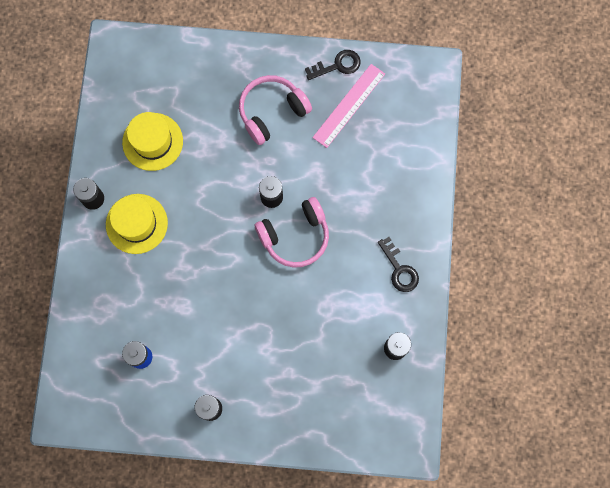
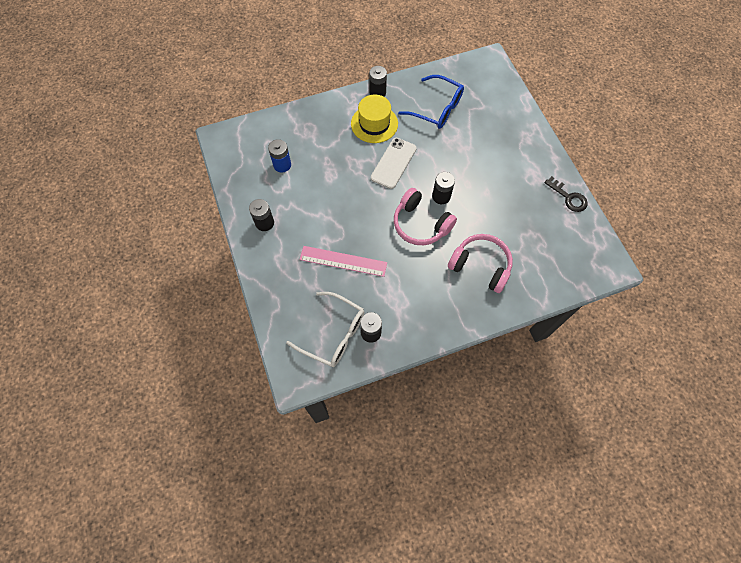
camera: 65 degrees right, 10 degrees down
yellow hat [122,112,183,171] -> blue glasses [398,75,464,129]
pink headphones [239,75,312,145] -> pink headphones moved to [448,234,513,293]
pink ruler [313,64,385,148] -> pink ruler moved to [300,246,387,277]
black key [378,237,419,292] -> none
none -> white glasses [286,292,364,367]
none -> white phone [371,138,416,189]

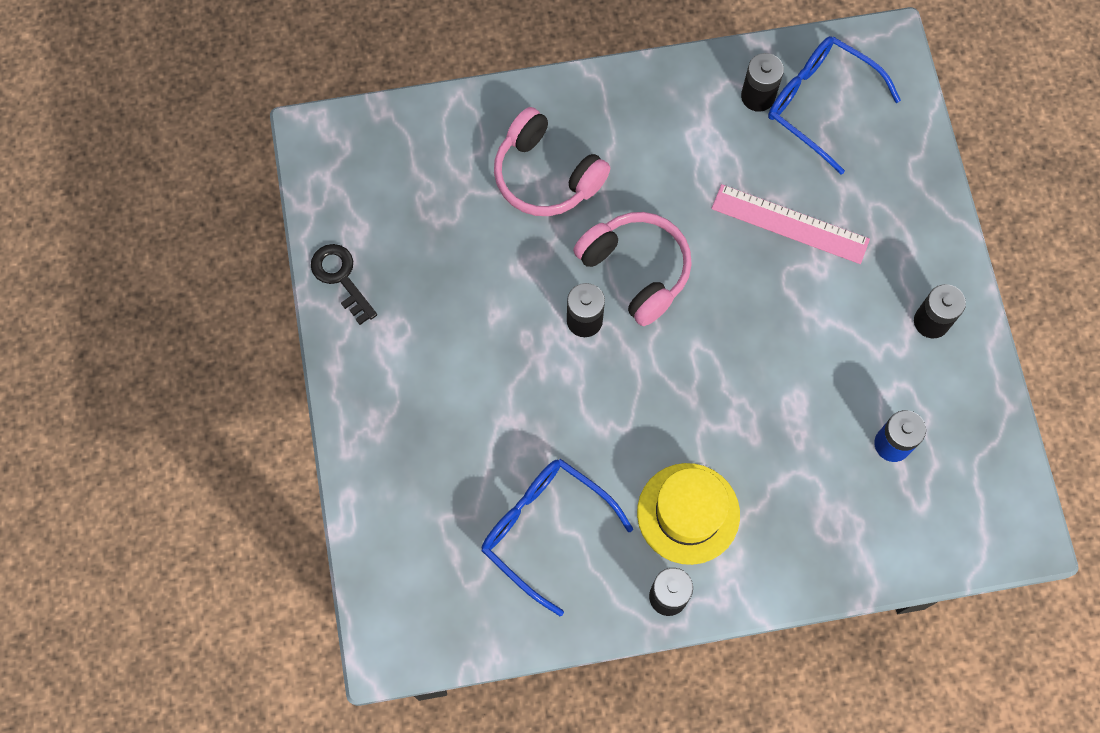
camera: 170 degrees left, 5 degrees up
white glasses [286,292,364,367] -> blue glasses [768,36,901,175]
white phone [371,138,416,189] -> none

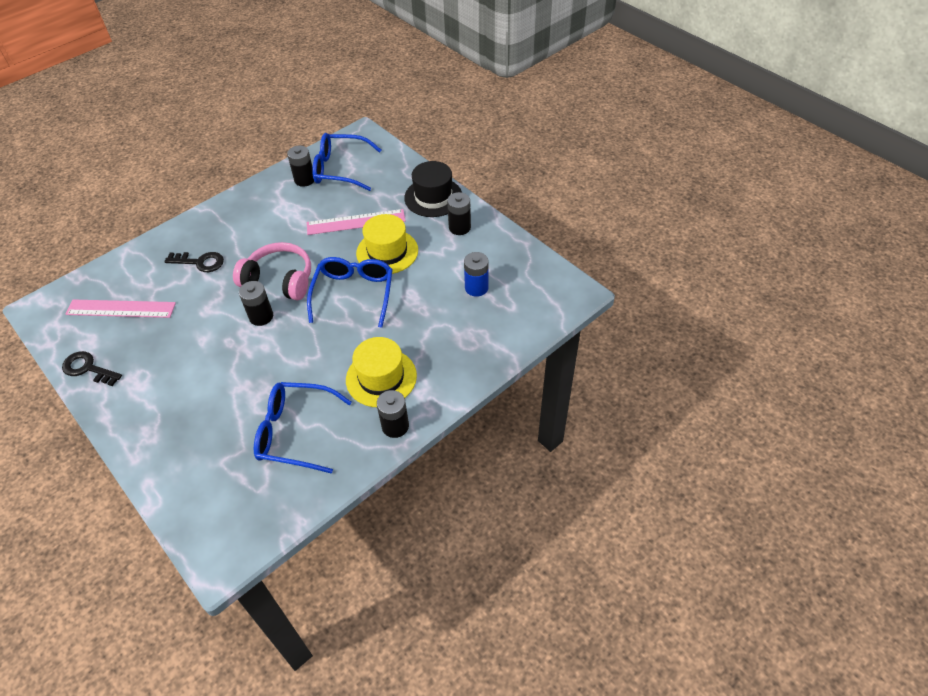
camera: 30 degrees left, 20 degrees down
pink headphones [494,107,610,216] -> black key [164,252,224,272]
none -> pink ruler [65,299,176,318]
none -> blue glasses [307,257,393,328]
none -> yellow hat [356,214,418,274]
none -> black hat [404,161,462,217]

